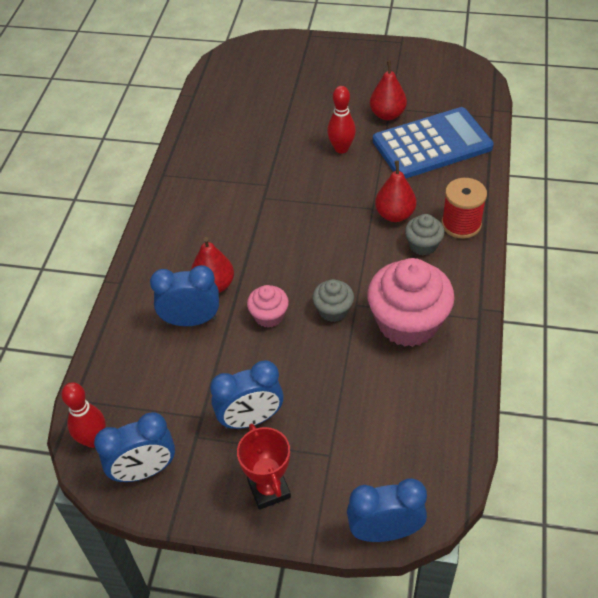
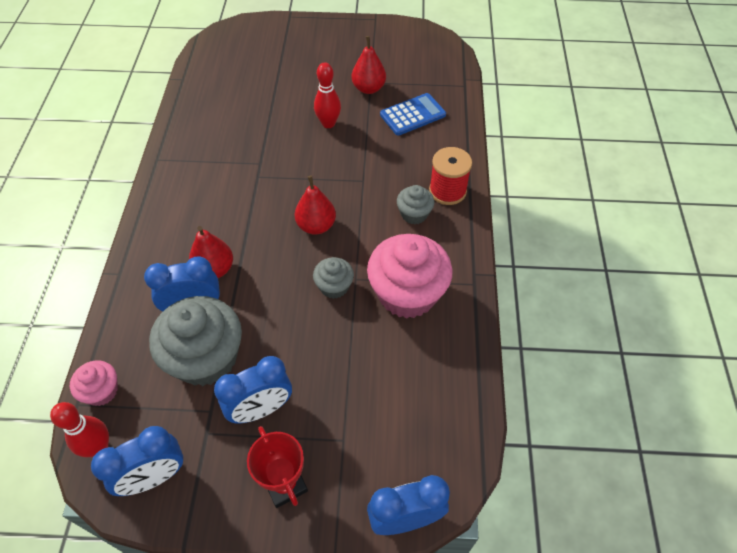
camera: 10 degrees left, 5 degrees up
pink cupcake [247,285,289,328] -> pink cupcake moved to [70,360,118,406]
blue calculator [373,107,494,179] -> blue calculator [380,93,446,136], size x0.59
red pear [375,160,416,222] -> red pear moved to [295,175,336,235]
none -> grey cupcake [149,296,242,386]

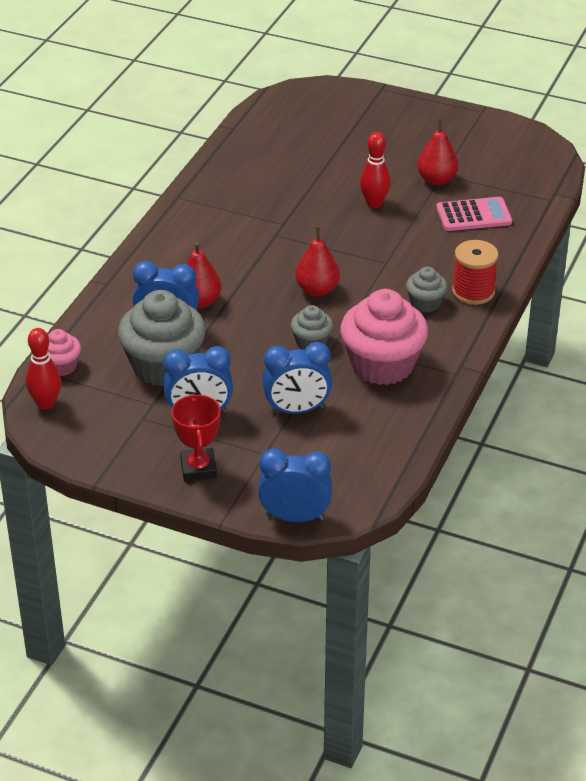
camera: 20 degrees right, 15 degrees down
blue clock [91,426,183,496] -> blue clock moved to [262,342,332,414]
blue calculator [380,93,446,136] -> pink calculator [436,197,512,231]

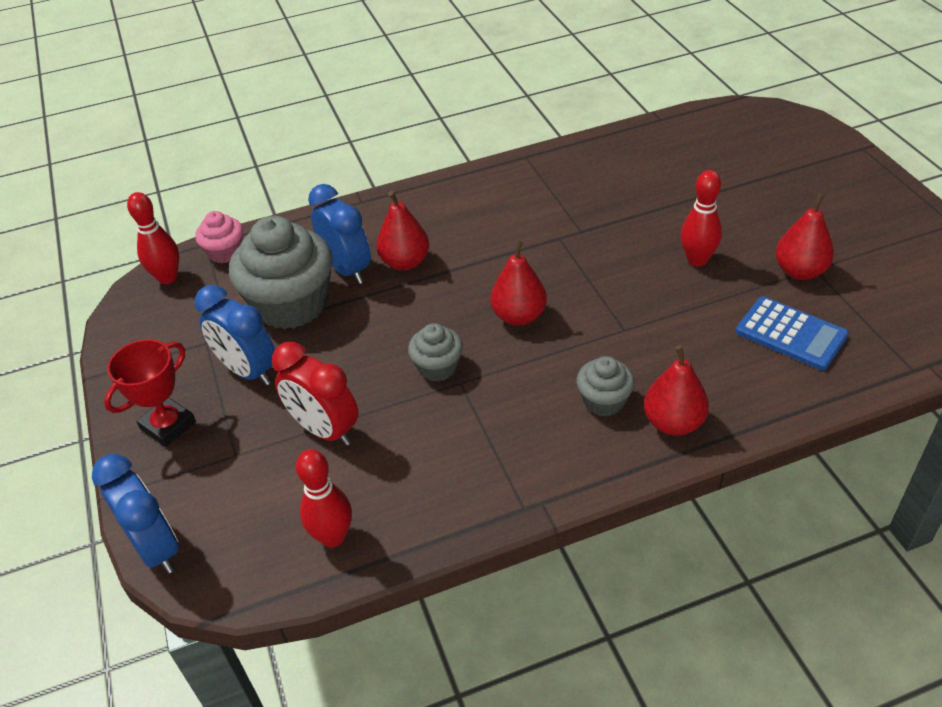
camera: 50 degrees right, 5 degrees up
blue clock [262,342,332,414] -> red clock [272,342,359,446]
pink cupcake [340,289,428,385] -> none
pink calculator [436,197,512,231] -> blue calculator [736,296,849,370]
red spool [452,240,498,305] -> red pear [644,345,709,436]
none -> red bowling pin [296,449,352,548]

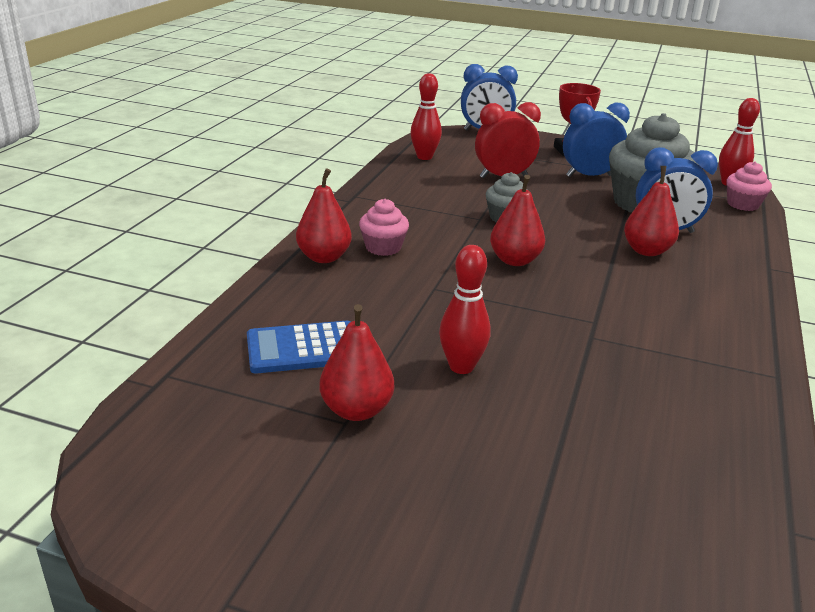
camera: 125 degrees right, 15 degrees down
grey cupcake [576,356,635,416] -> pink cupcake [359,199,409,256]

